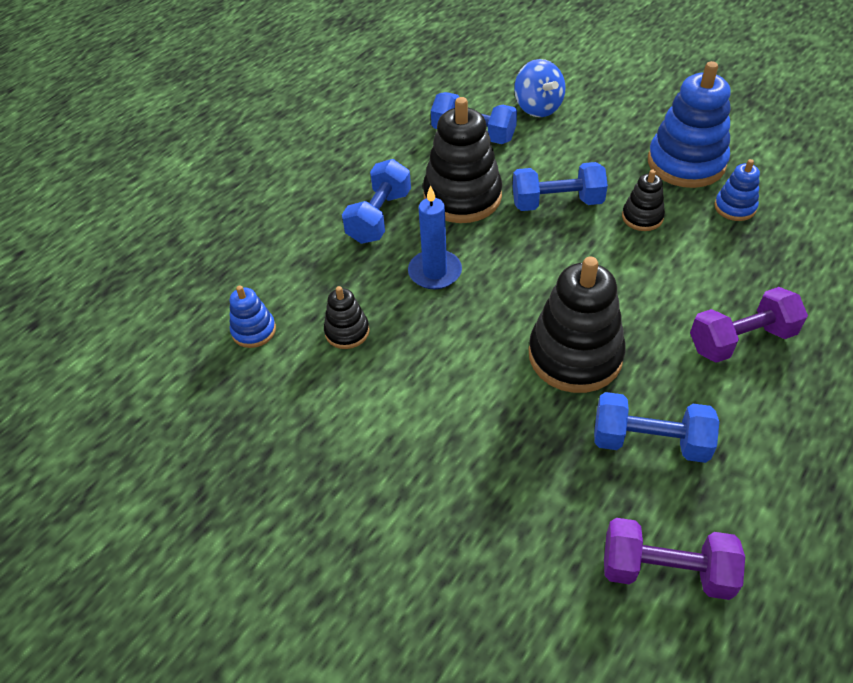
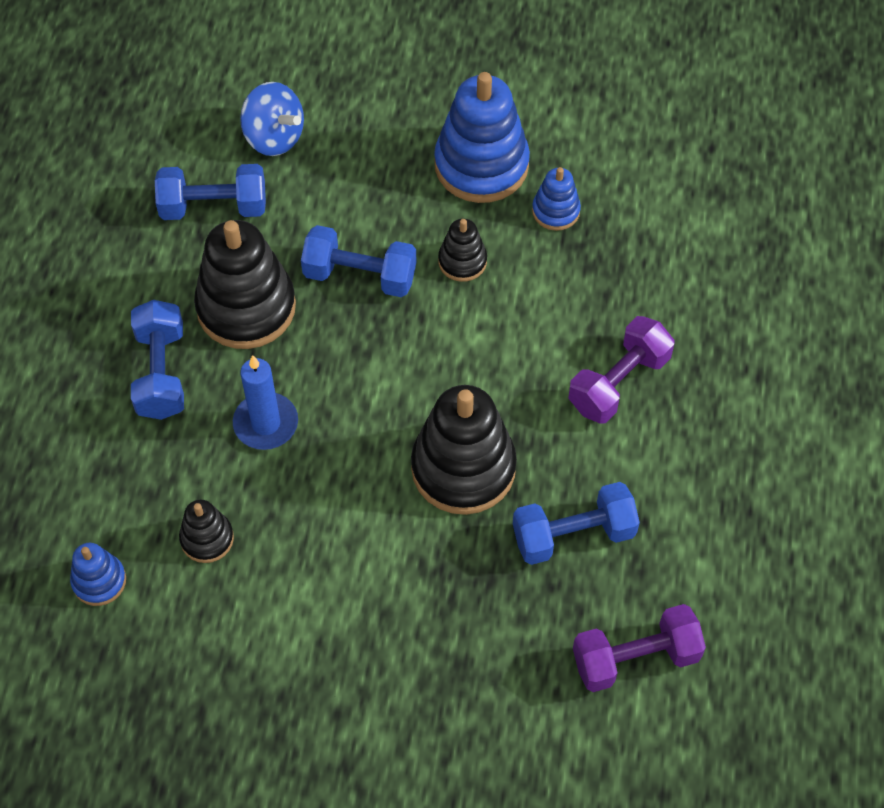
camera: 30 degrees left, 10 degrees up
blue dumbbell [513,162,608,211] -> blue dumbbell turned 45 degrees clockwise [301,225,416,297]

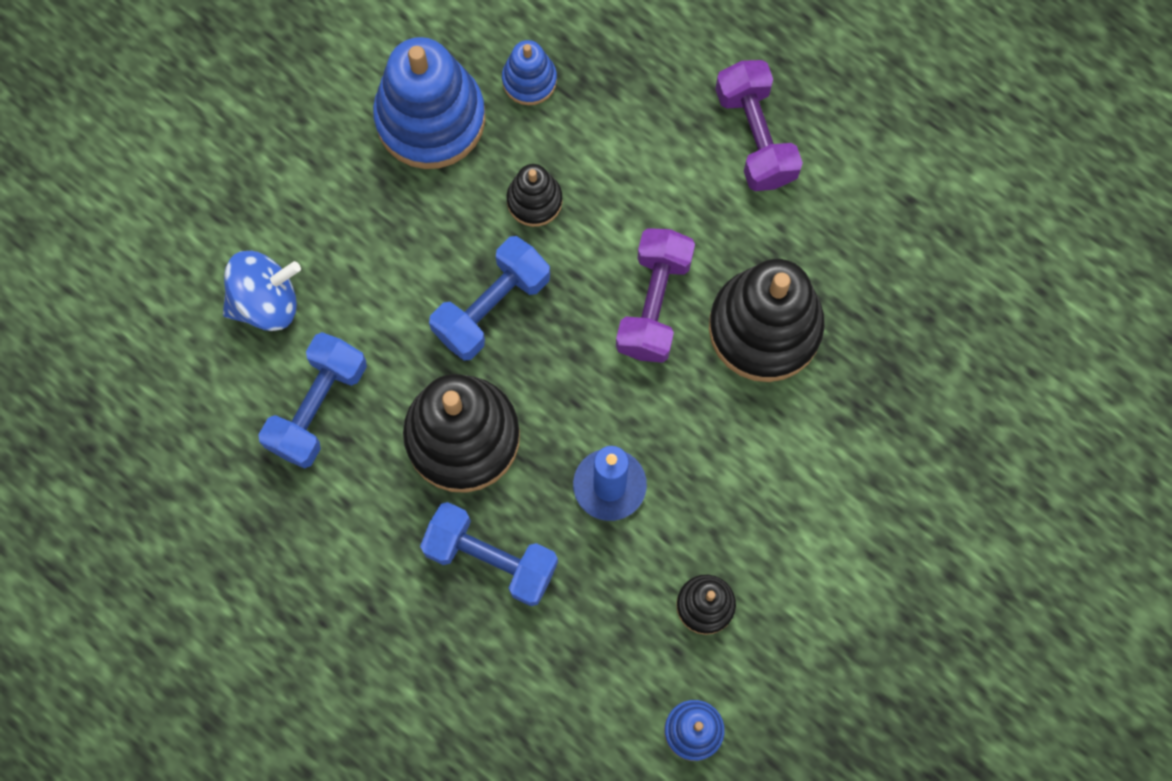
camera: 60 degrees left, 15 degrees up
blue dumbbell [513,482,640,565] -> none
purple dumbbell [573,604,706,692] -> purple dumbbell moved to [616,228,695,363]

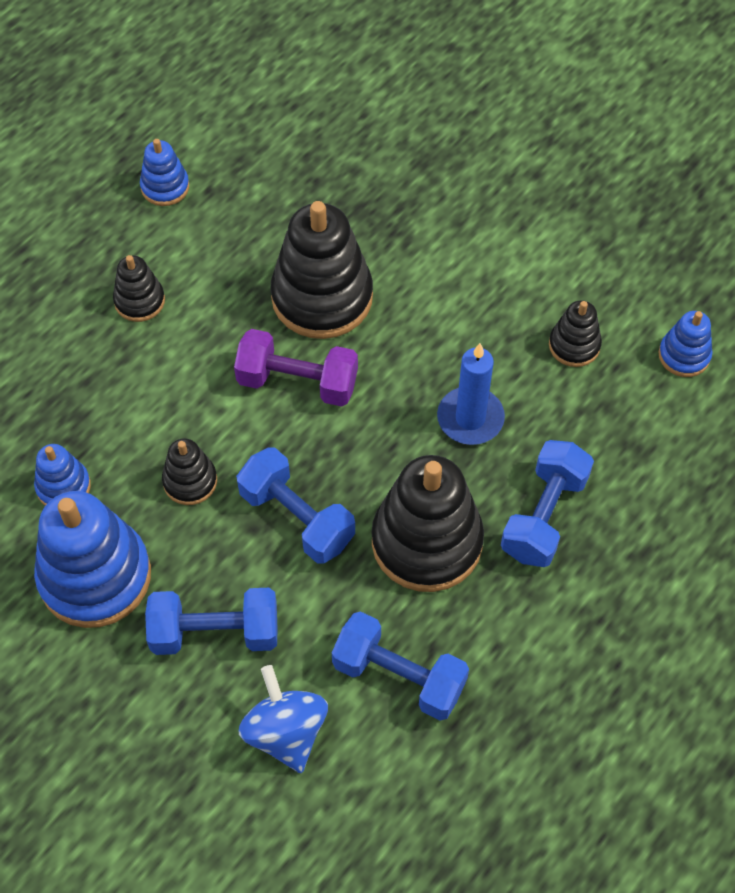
camera: 90 degrees left, 15 degrees down
purple dumbbell [715,60,803,191] -> black stacking toy [113,255,165,322]
none -> blue stacking toy [140,139,189,206]
none -> blue dumbbell [145,588,278,655]

